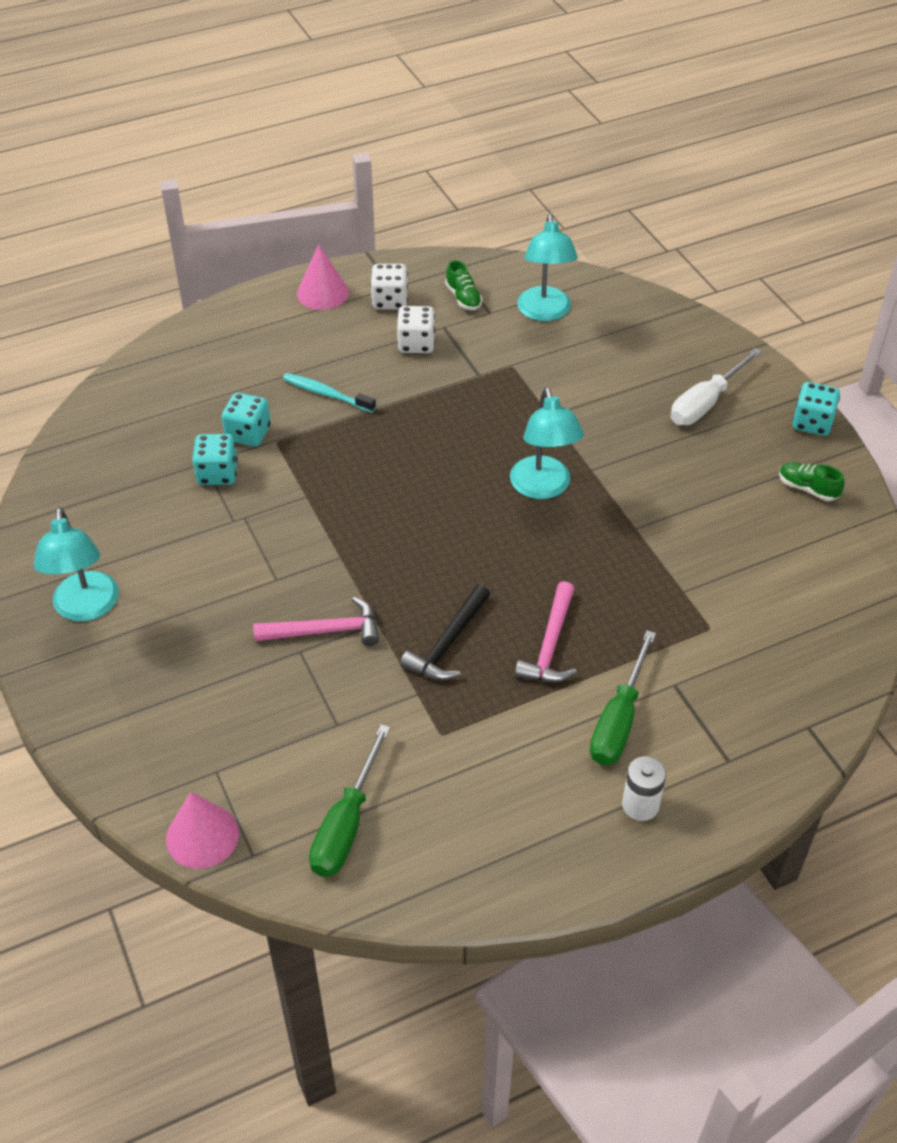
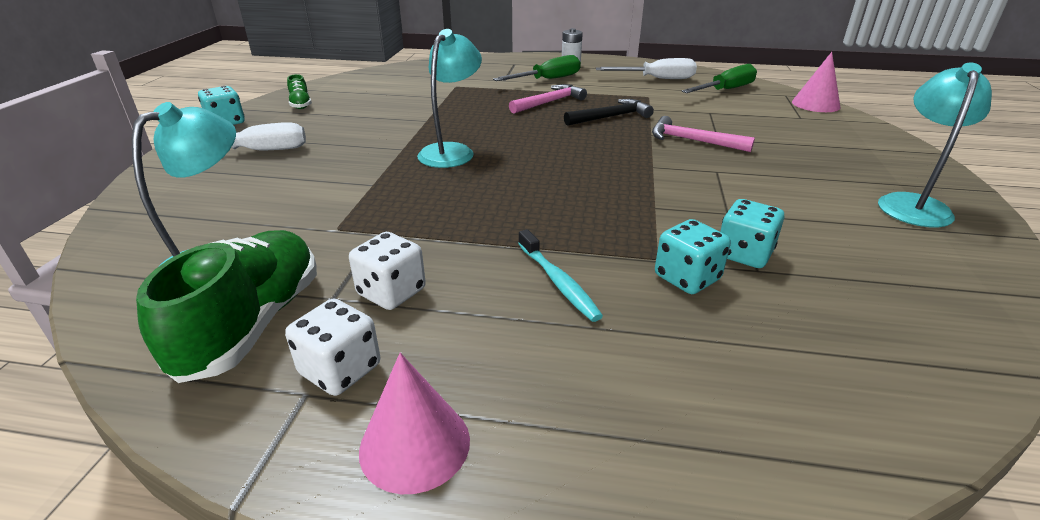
camera: 145 degrees left, 15 degrees down
green shoe [445,260,483,310] -> green shoe [136,230,317,383], size x2.12
none -> white screwdriver [596,58,697,79]

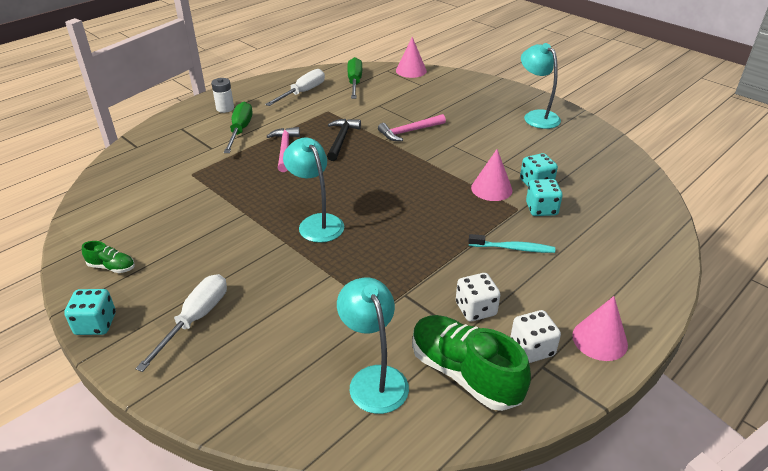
camera: 55 degrees left, 5 degrees up
none -> pink cone [471,149,513,201]

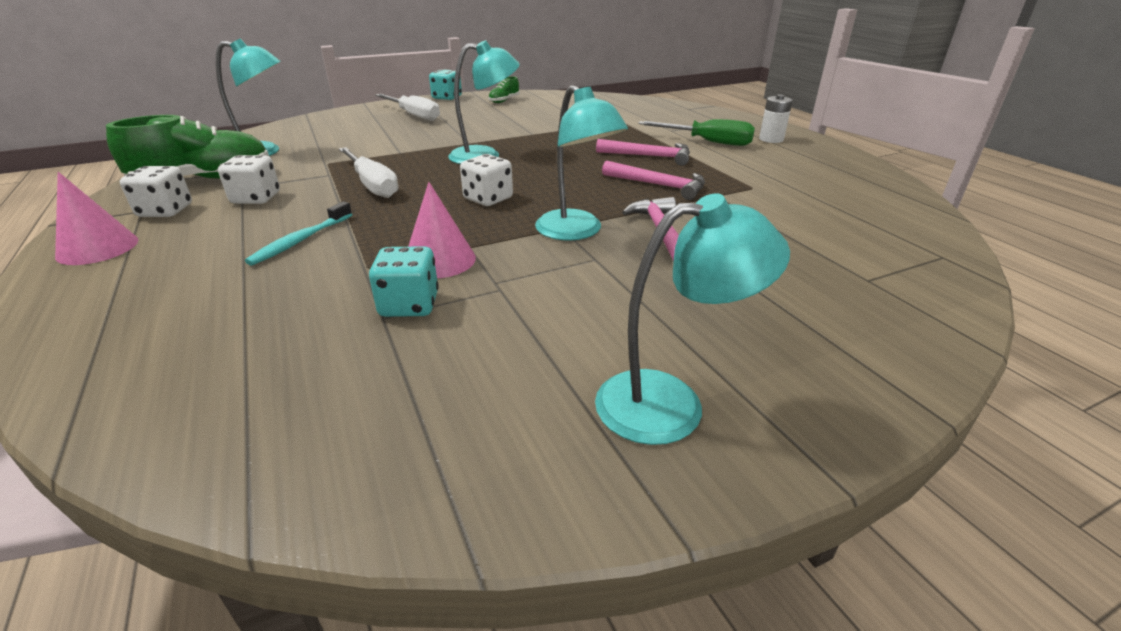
camera: 110 degrees right, 5 degrees down
white screwdriver [265,69,325,106] -> white screwdriver moved to [339,147,399,198]
black hammer [327,119,361,161] -> pink hammer [602,161,705,200]
green screwdriver [347,57,362,99] -> none
pink cone [396,37,427,78] -> none
turquoise dice [526,179,563,216] -> none
none -> white dice [460,154,513,206]
none -> turquoise lamp [535,85,628,241]

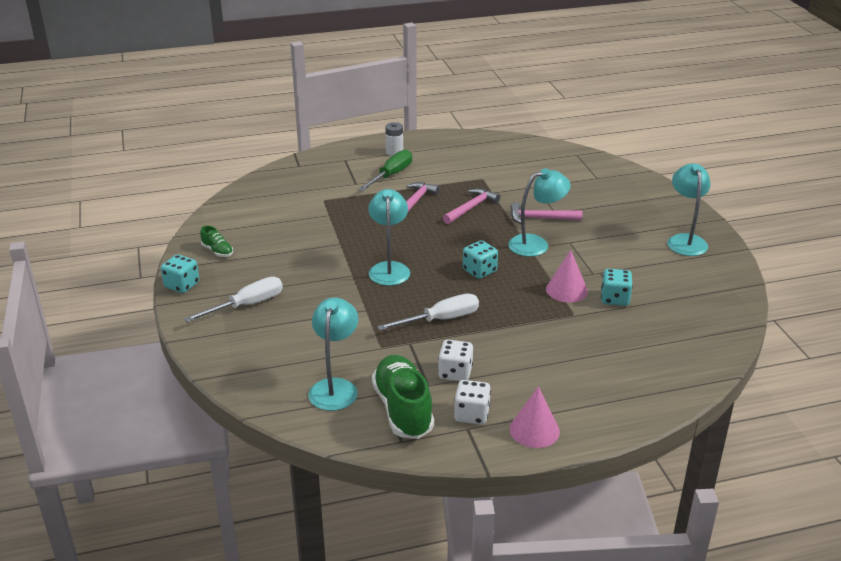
camera: 80 degrees left, 0 degrees up
turquoise toothbrush [245,201,352,266] -> none
white dice [460,154,513,206] -> turquoise dice [463,240,498,279]

